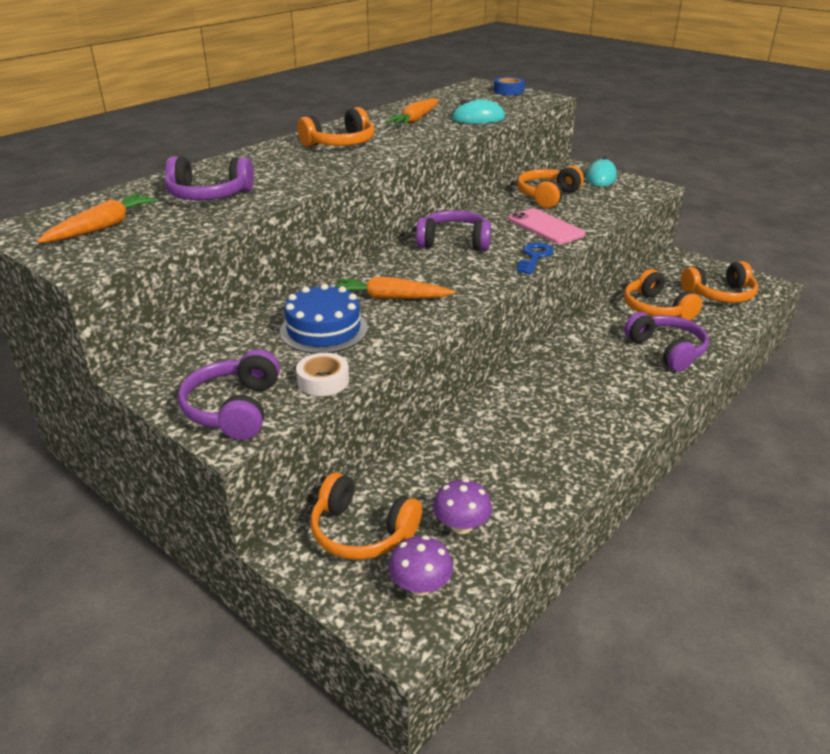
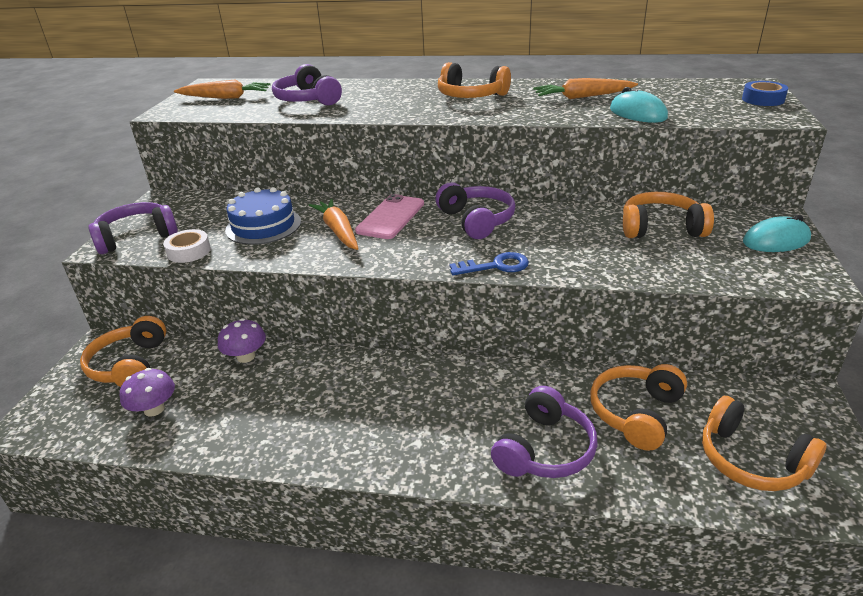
camera: 60 degrees right, 0 degrees up
purple mushroom [389,535,453,596] -> purple mushroom moved to [218,318,266,363]
pink phone [508,208,585,244] -> pink phone moved to [355,194,424,239]

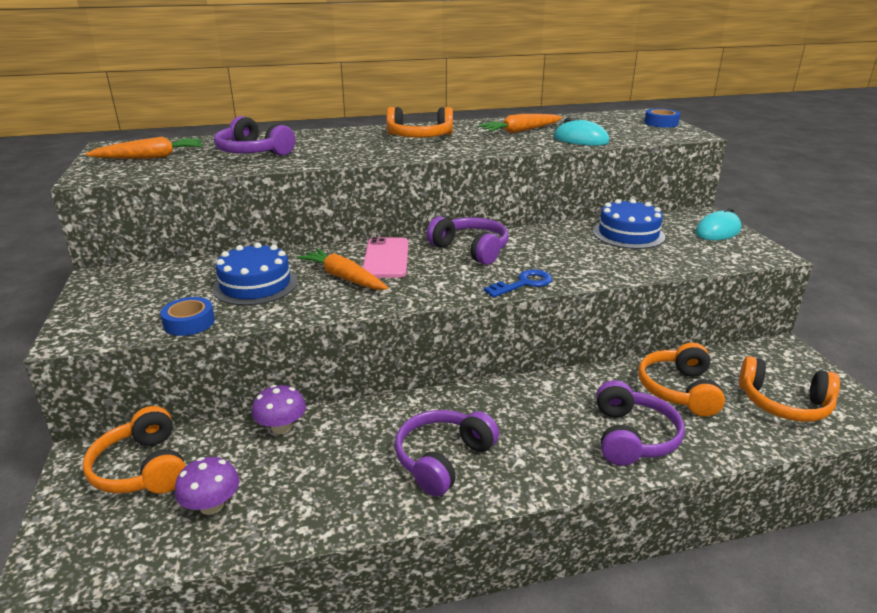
camera: 25 degrees left, 5 degrees down
purple headphones [88,202,178,254] -> purple headphones moved to [395,410,499,496]
white tape [163,229,211,263] -> blue tape [160,297,215,336]
orange headphones [623,192,714,238] -> blue cake [593,199,665,249]

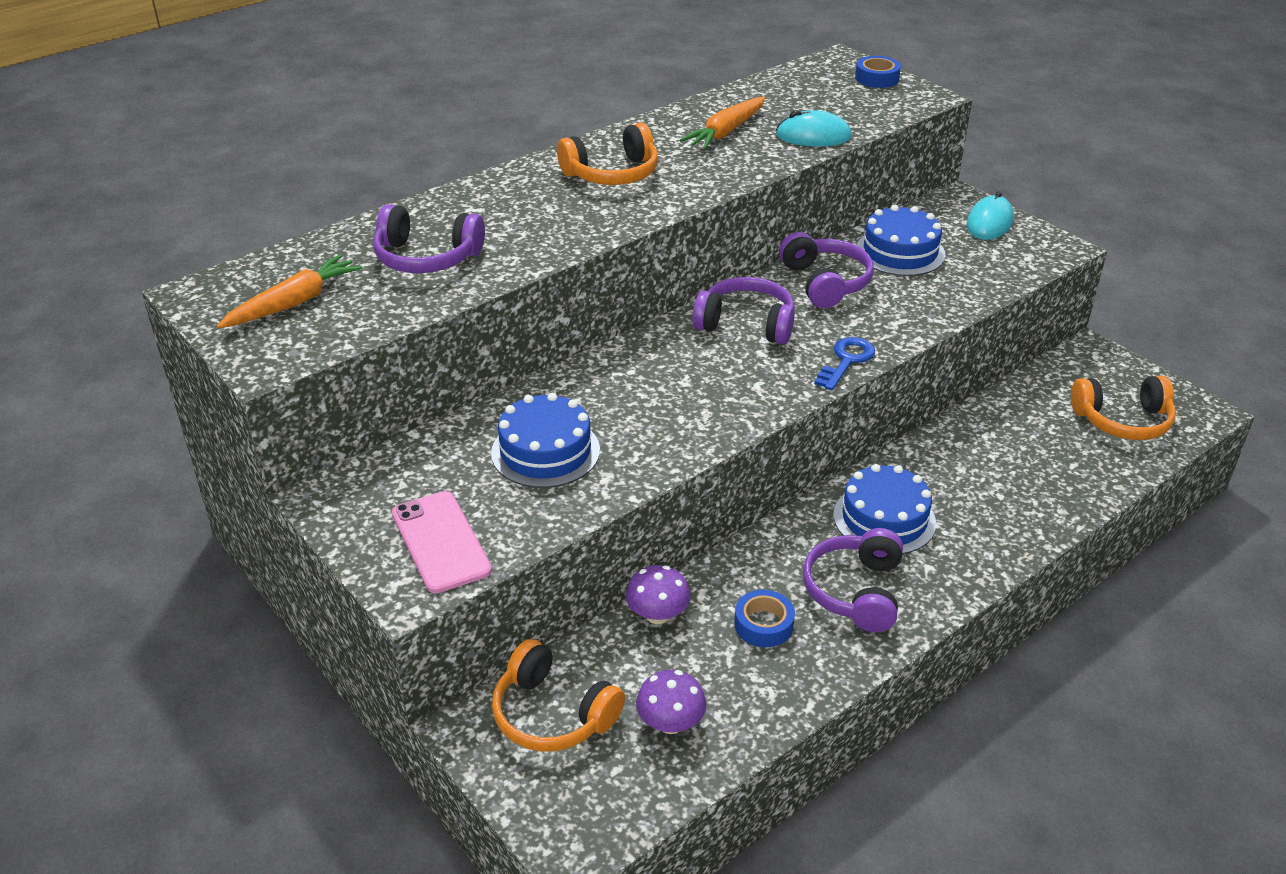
camera: 25 degrees left, 10 degrees up
blue tape [160,297,215,336] -> blue tape moved to [734,590,795,647]
orange carrot [297,248,388,290] -> none
pink phone [362,237,409,278] -> pink phone moved to [392,491,492,593]
purple headphones [596,380,685,466] -> purple headphones moved to [779,232,874,308]
orange headphones [638,343,725,417] -> none
none -> blue cake [834,464,936,554]

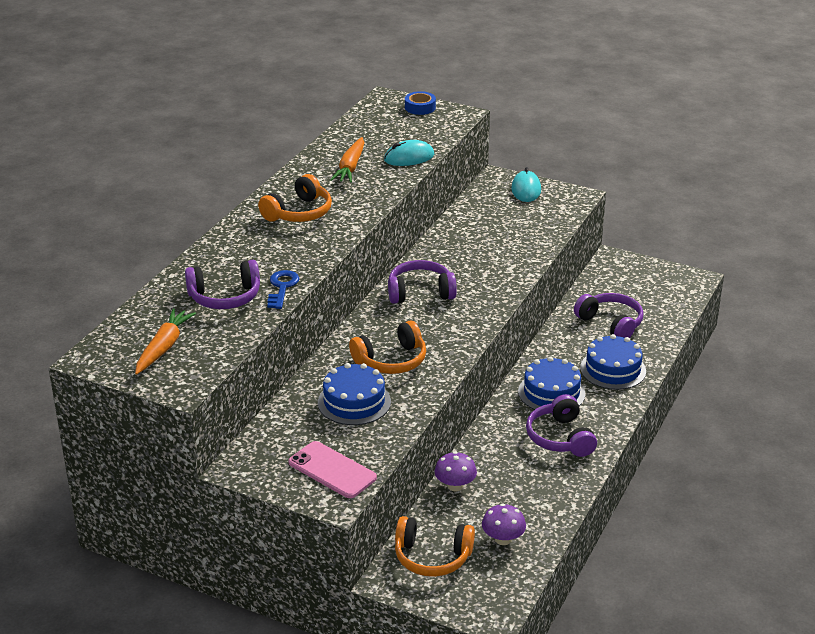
camera: 25 degrees left, 5 degrees down
blue tape [734,590,795,647] -> none
purple headphones [779,232,874,308] -> purple headphones moved to [574,293,643,338]
blue key [814,337,875,390] -> blue key moved to [267,270,299,309]
blue cake [857,205,945,276] -> blue cake moved to [580,334,646,390]
orange headphones [1071,376,1176,440] -> orange headphones moved to [349,320,426,374]

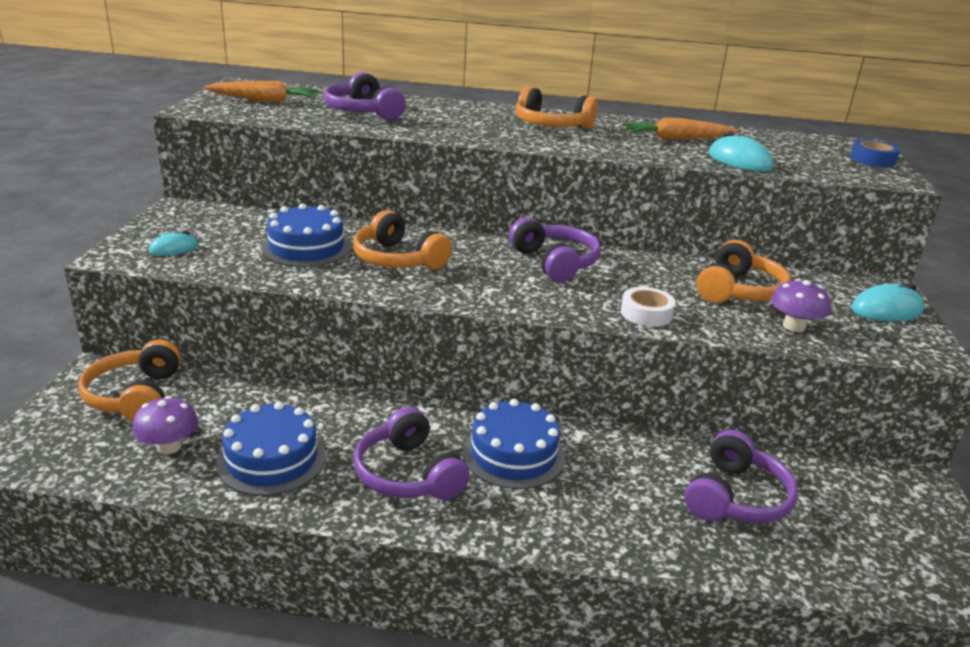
camera: 70 degrees right, 5 degrees down
blue key [267,270,299,309] -> none
pink phone [288,441,377,498] -> turquoise mouse [149,230,199,256]
purple mushroom [435,452,477,491] -> purple mushroom moved to [771,279,831,332]
purple headphones [526,394,597,457] -> purple headphones turned 90 degrees counterclockwise [354,407,470,500]
blue cake [580,334,646,390] -> blue cake moved to [216,402,326,496]
none -> white tape [621,287,675,327]
none -> orange headphones [696,240,791,303]

